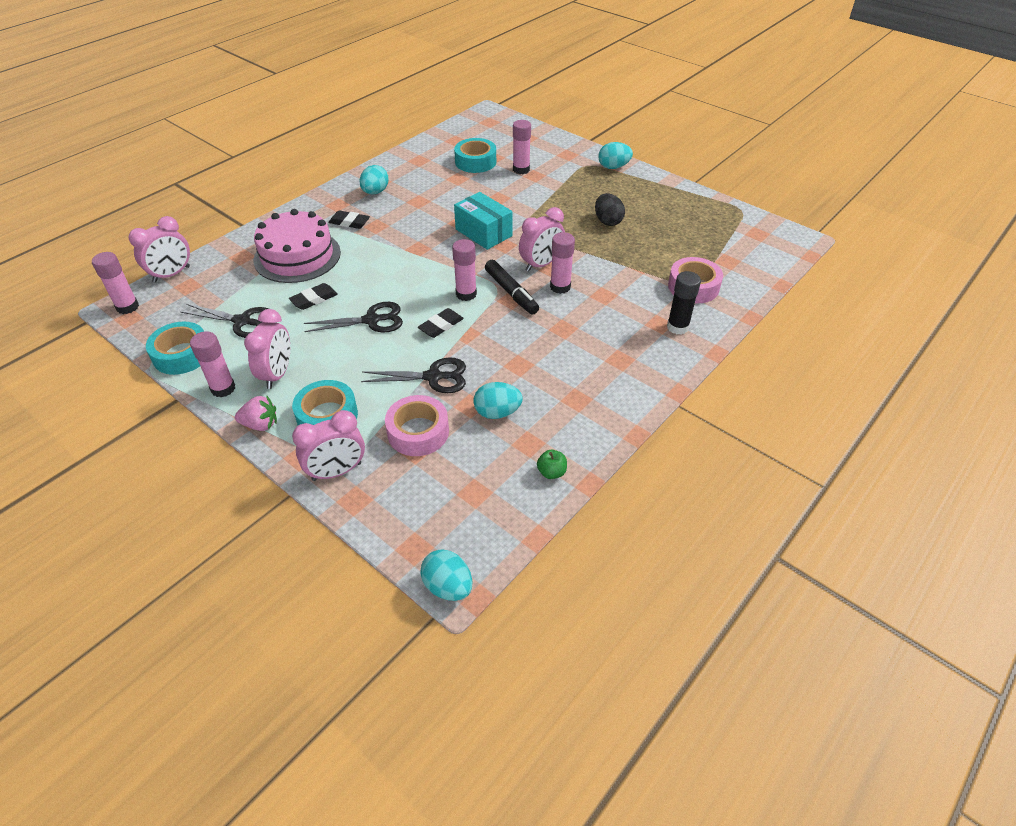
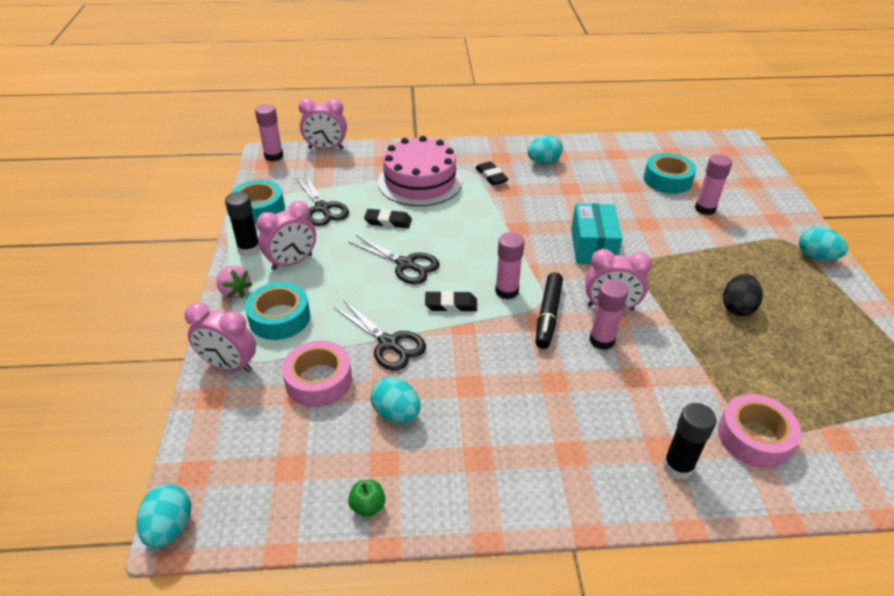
camera: 45 degrees right, 5 degrees down
pink glue stick [190,331,235,397] -> black glue stick [225,192,260,256]

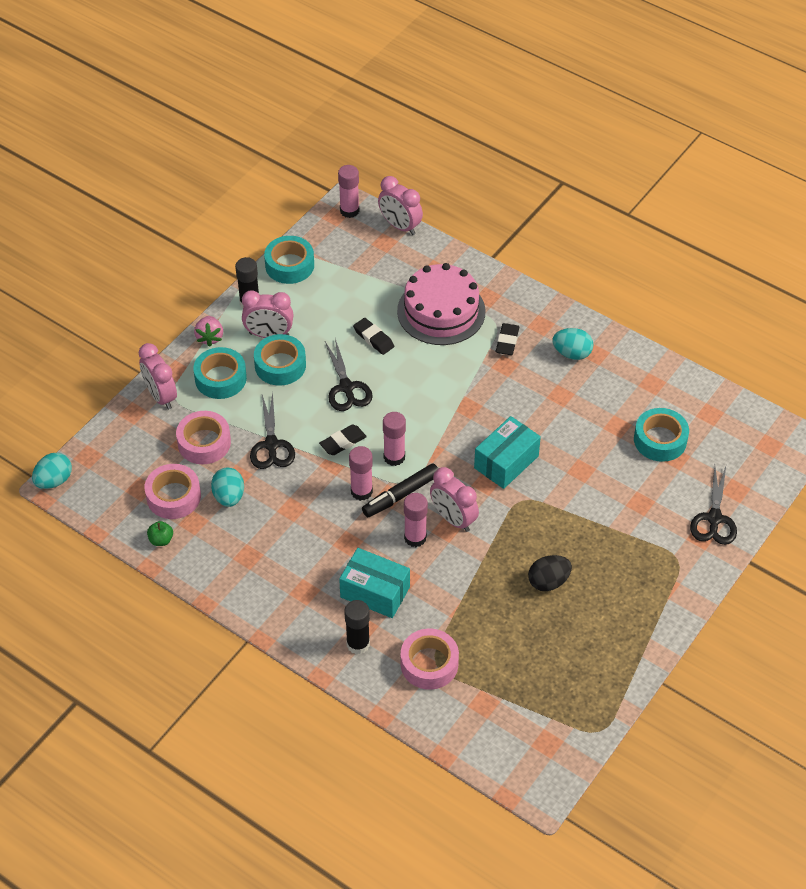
camera: 40 degrees right, 10 degrees up
black scissors [296,175,349,226] -> black scissors moved to [690,466,737,545]
black eraser [425,291,477,312] -> black eraser turned 75 degrees counterclockwise [319,424,367,455]
pink glue stick [695,154,732,215] -> pink glue stick moved to [349,446,373,501]
turquoise egg [799,226,848,261] -> none
none -> pink tape [145,464,201,519]
none -> turquoise tape [254,334,306,386]
none -> turquoise box [339,548,410,618]

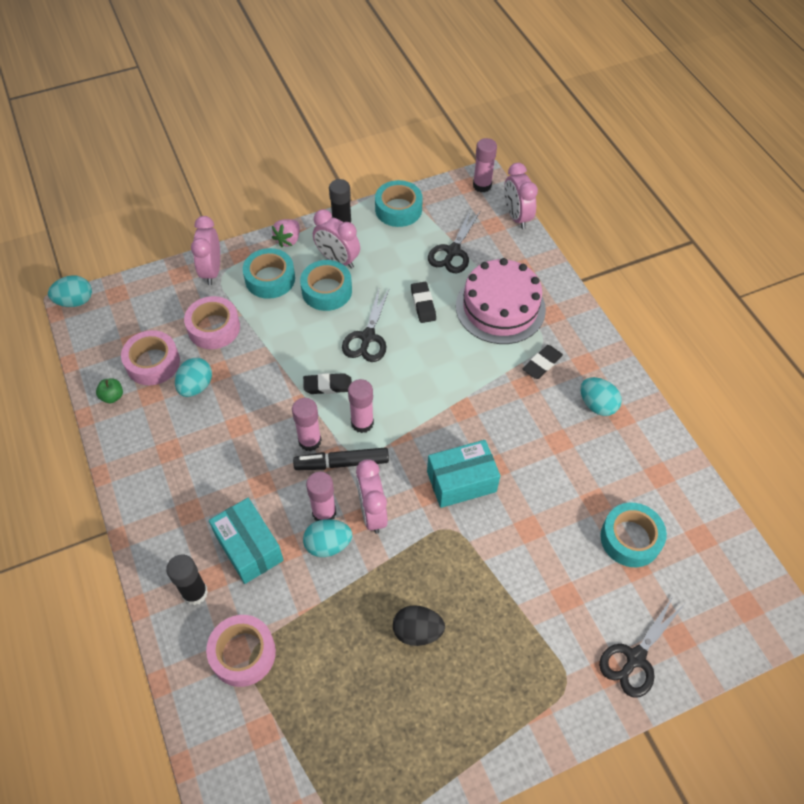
camera: 30 degrees right, 5 degrees up
black scissors [250,392,295,469] -> black scissors moved to [428,210,480,273]
none -> turquoise egg [303,519,352,557]

